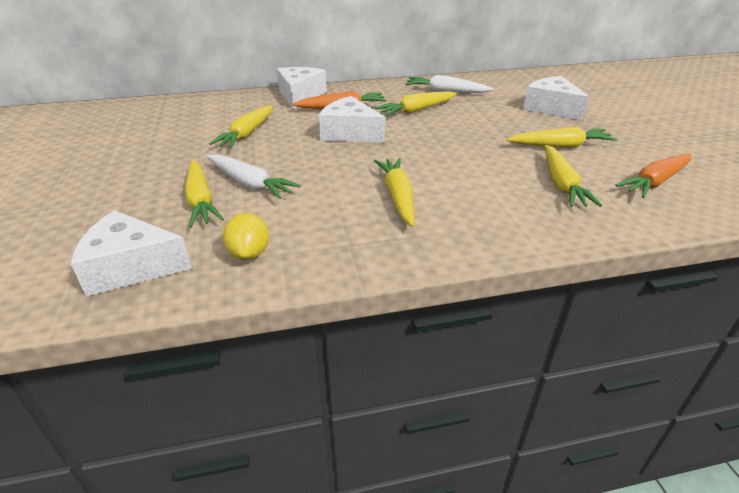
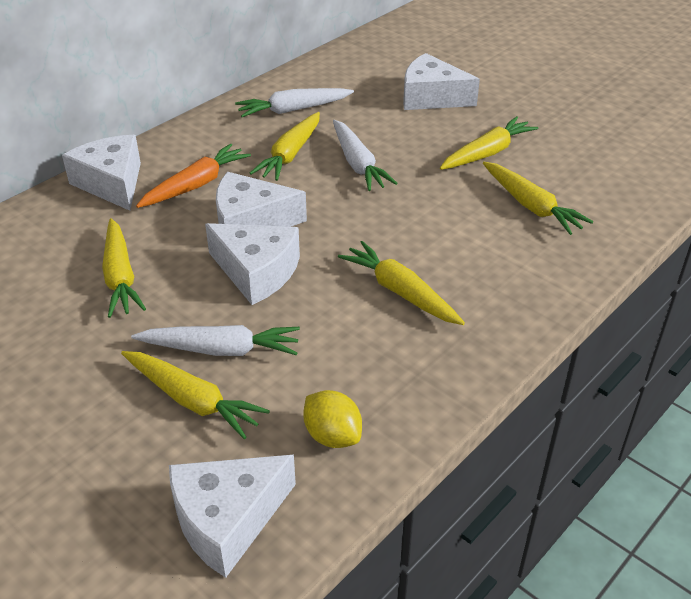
camera: 35 degrees left, 5 degrees up
orange carrot [615,154,692,198] -> none
none -> white cheese [205,223,300,305]
none -> white carrot [333,120,398,191]

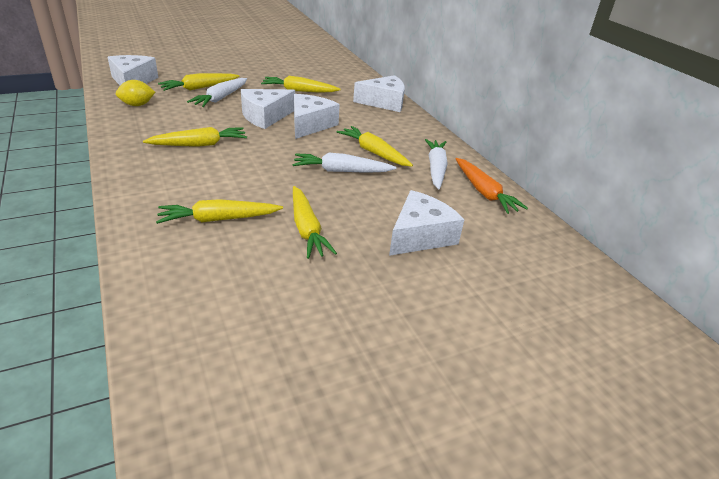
camera: 110 degrees right, 5 degrees down
orange carrot [136,144,251,208] -> orange carrot moved to [456,158,528,214]

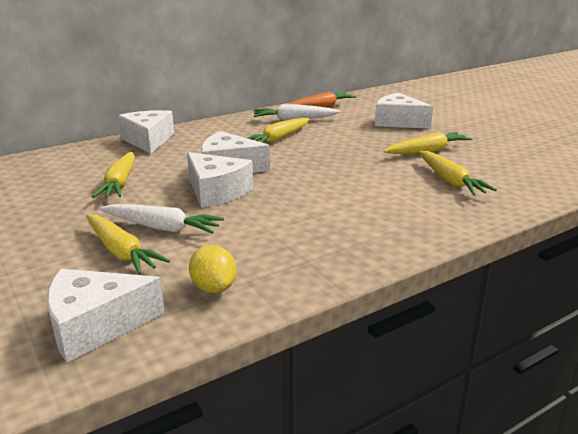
camera: 95 degrees left, 10 degrees down
yellow carrot [143,127,247,147] -> none
white carrot [293,152,397,173] -> none

